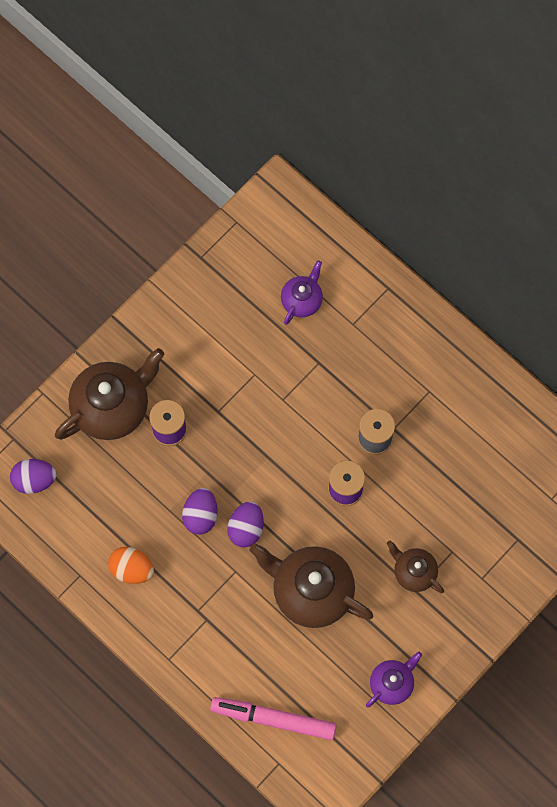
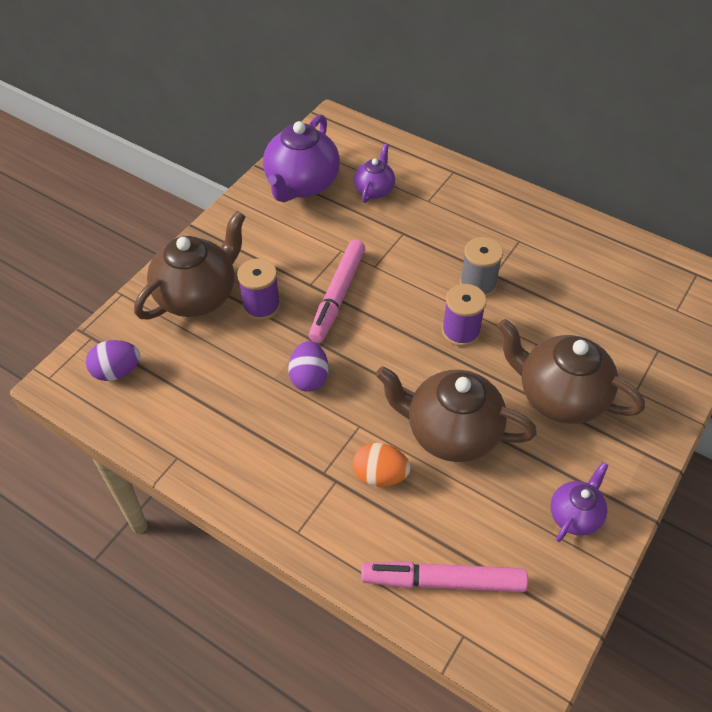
camera: 10 degrees left, 20 degrees down
orange egg [108,547,154,584] -> orange egg moved to [353,443,410,487]
purple egg [227,501,264,548] -> none
brown teapot [387,541,444,593] -> brown teapot [497,319,645,424], size x1.85
none -> purple teapot [263,114,340,202]
none -> pink marker [309,240,365,343]

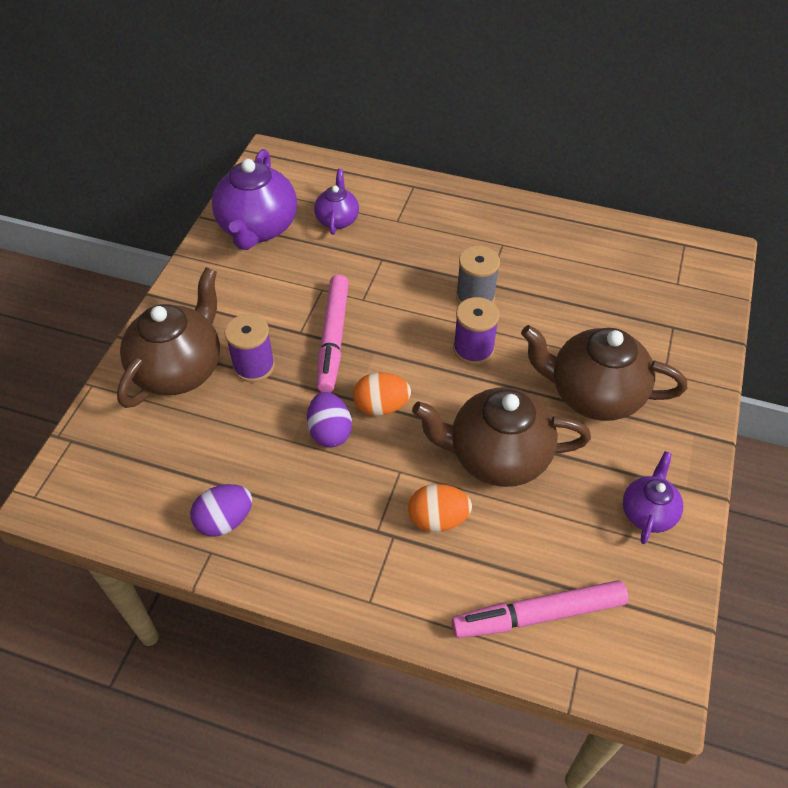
camera: 15 degrees left, 0 degrees up
purple egg [86,340,140,381] -> purple egg moved to [190,484,252,537]
none -> orange egg [353,372,411,416]

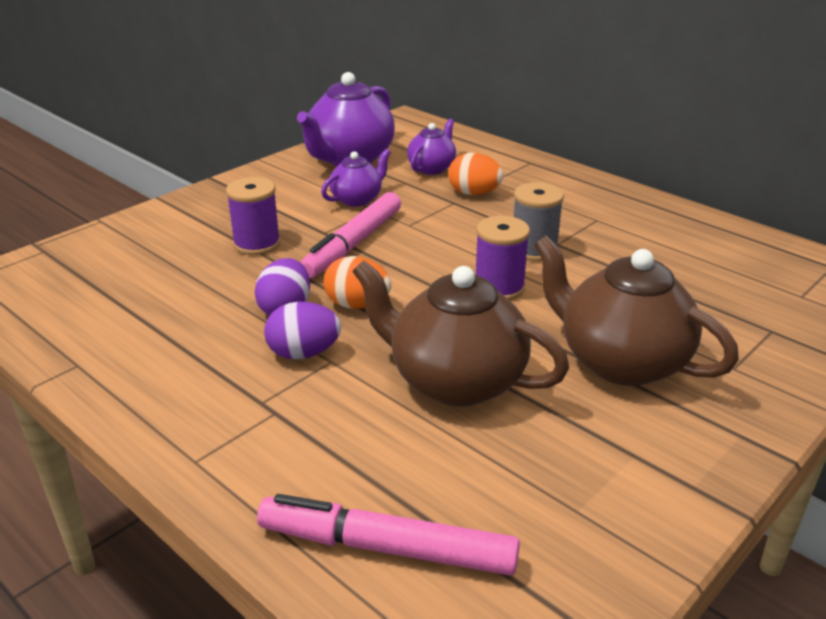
camera: 25 degrees right, 20 degrees down
brown teapot [117,267,220,408] -> none
purple egg [190,484,252,537] -> purple egg moved to [264,302,341,359]
orange egg [408,484,472,532] -> orange egg moved to [448,153,503,195]
purple teapot [623,451,683,544] -> purple teapot moved to [321,149,391,207]

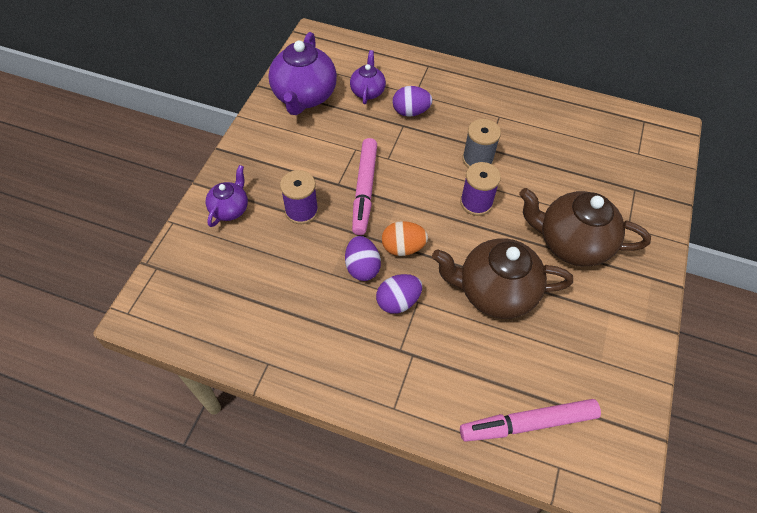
camera: 25 degrees left, 25 degrees up
purple teapot [321,149,391,207] -> purple teapot moved to [206,165,248,227]
orange egg [448,153,503,195] -> purple egg [392,86,433,117]

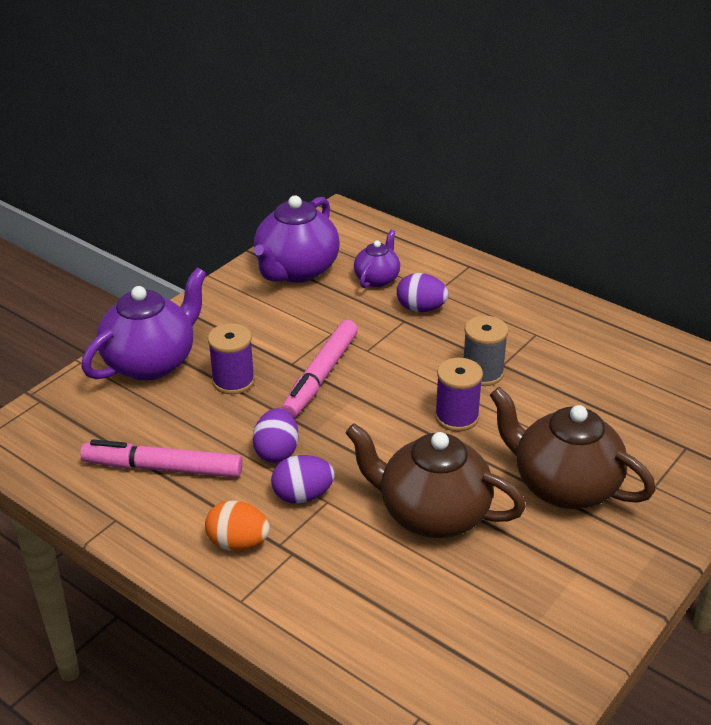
camera: 20 degrees right, 20 degrees down
purple teapot [206,165,248,227] -> purple teapot [82,268,207,381], size x1.85
orange egg [382,221,428,256] -> orange egg moved to [205,500,270,551]
pink marker [460,399,601,442] -> pink marker moved to [80,440,243,478]

